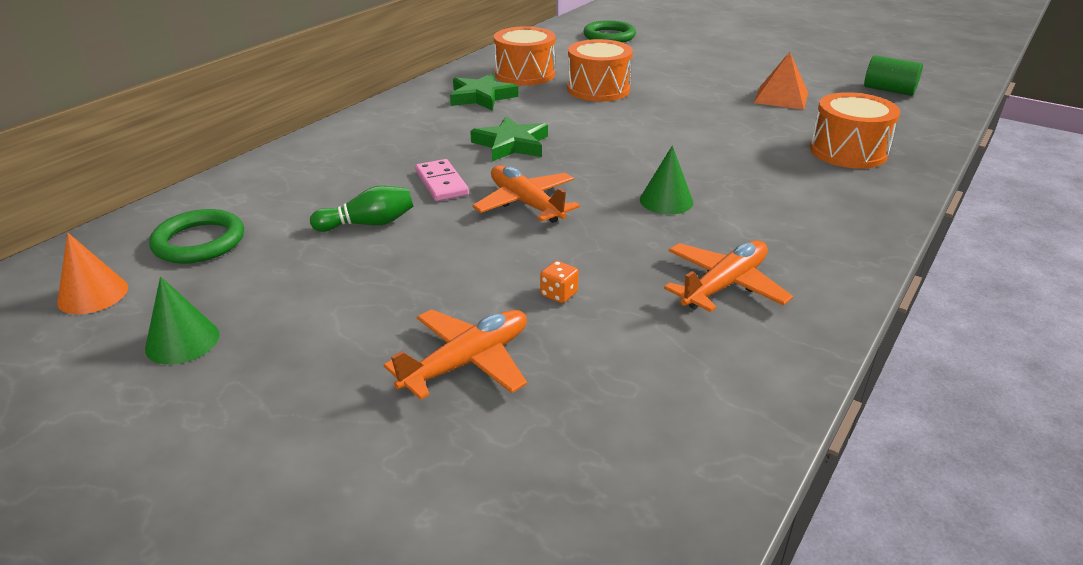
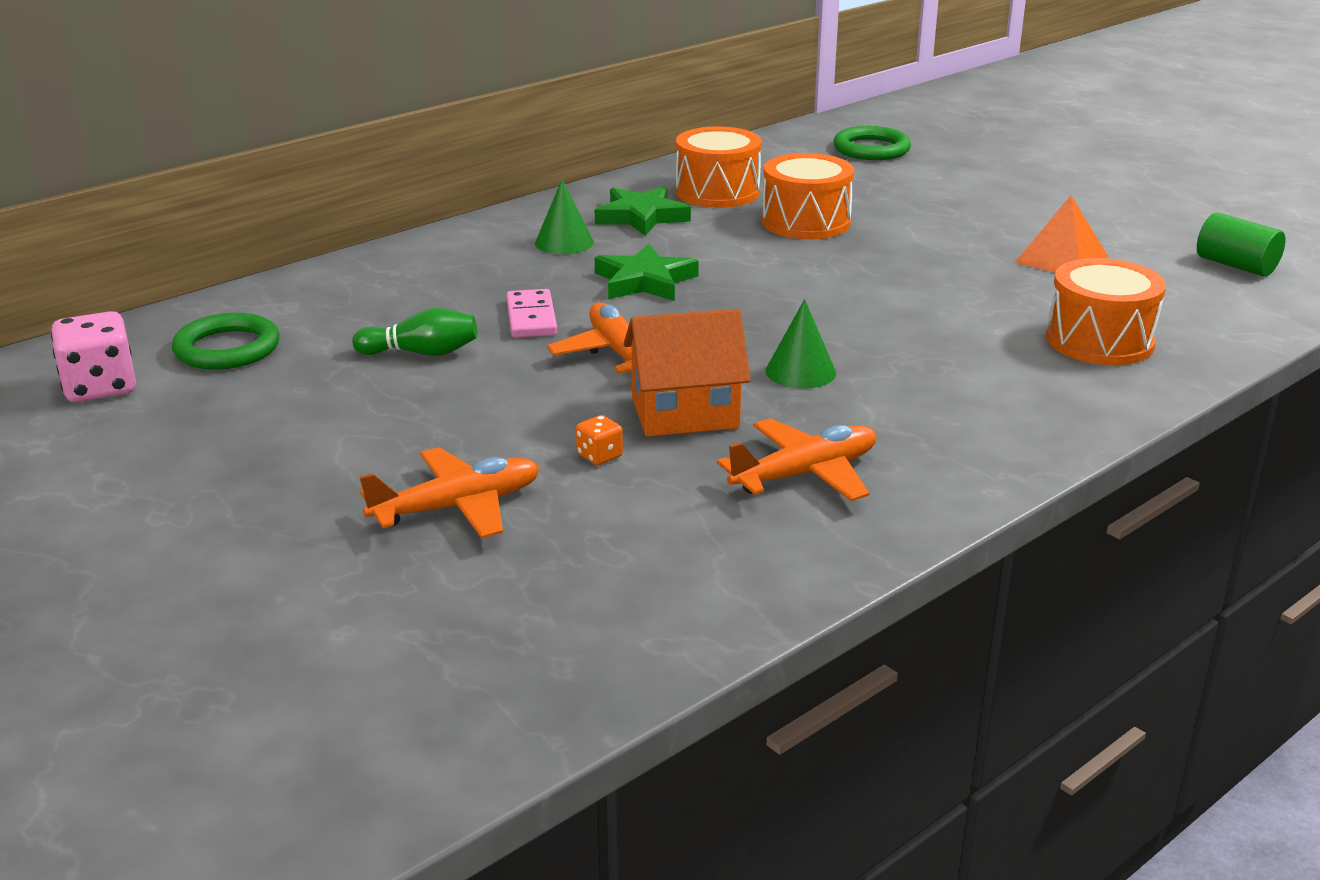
camera: 15 degrees right, 5 degrees down
orange cone [57,233,128,314] -> pink dice [51,311,136,402]
green cone [145,277,220,365] -> green cone moved to [535,180,594,254]
none -> orange house [623,309,751,437]

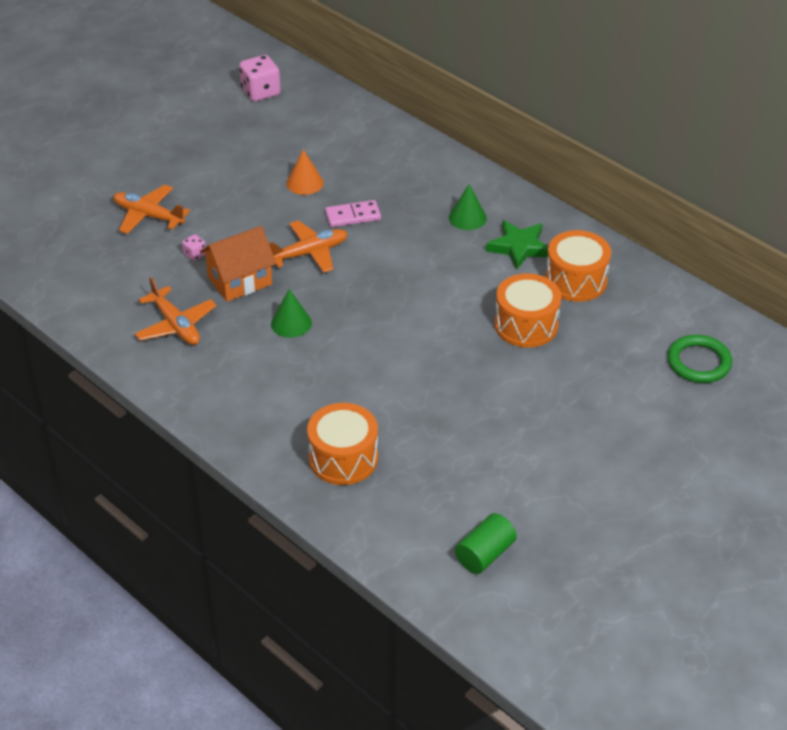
camera: 85 degrees right, 15 degrees up
green ring [172,313,280,370] -> none
green bowling pin [352,308,477,356] -> orange cone [286,149,324,195]
orange plane [360,447,540,538] -> orange plane turned 150 degrees clockwise [113,185,190,234]
orange dice [576,415,623,465] -> pink dice [182,234,206,261]
green star [595,244,699,301] -> none
orange house [623,309,751,437] -> orange house turned 75 degrees clockwise [200,226,276,302]
orange pyramid [1015,196,1108,273] -> none

